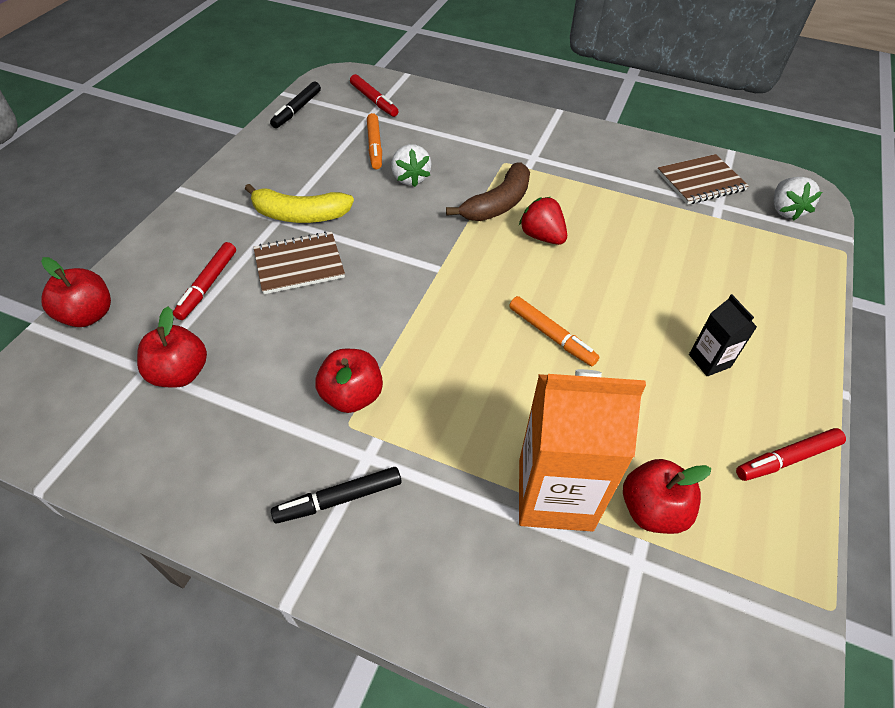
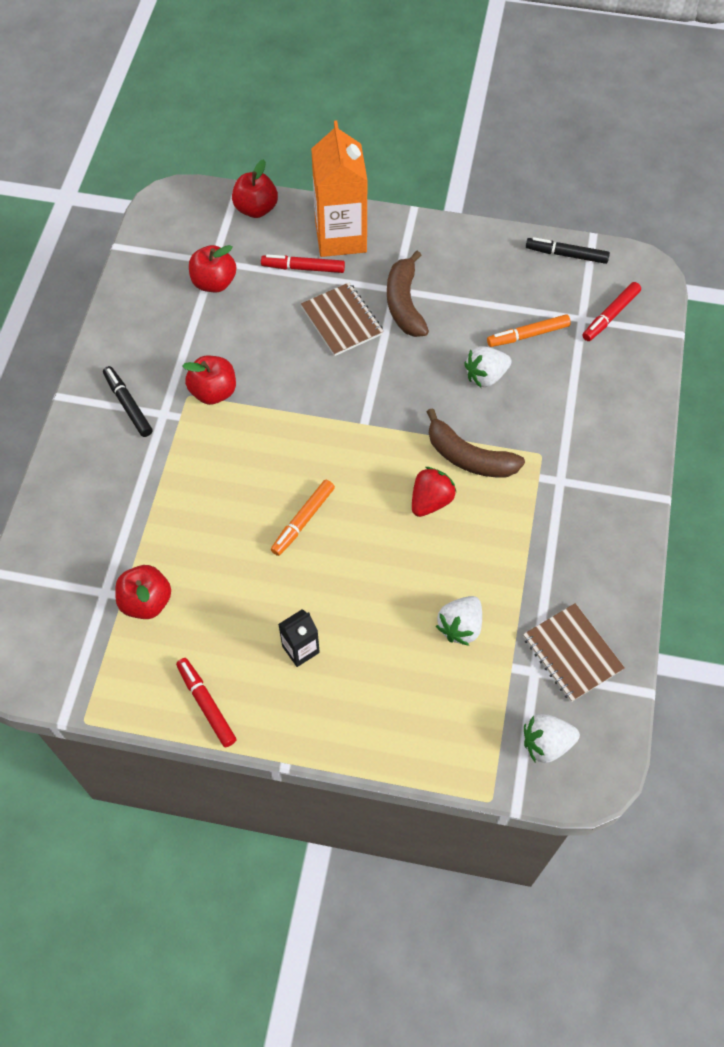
camera: 80 degrees right, 10 degrees up
yellow banana [245,184,354,223] -> brown banana [387,251,429,337]
orange carton [519,369,646,531] -> orange carton moved to [311,120,368,257]
none -> white strawberry [436,596,482,646]

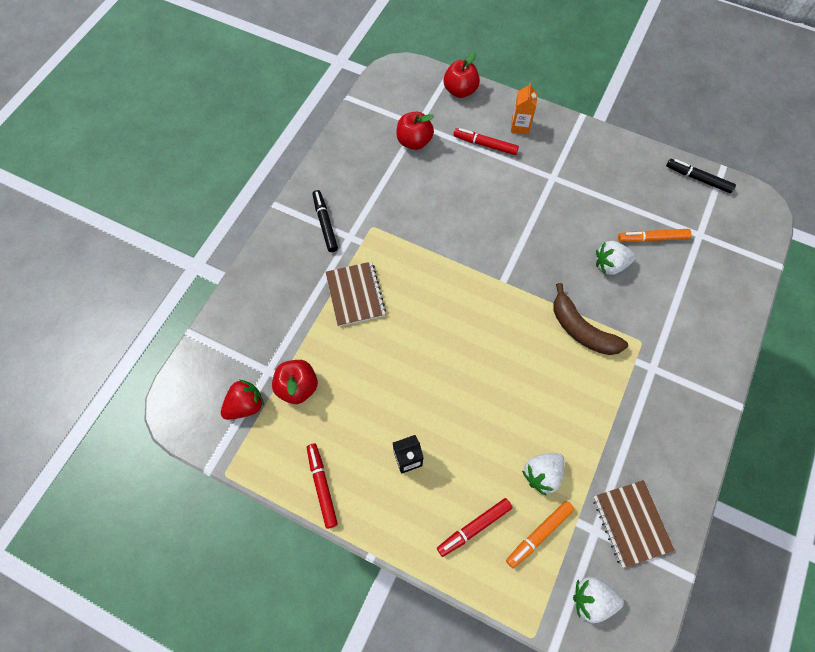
camera: 15 degrees right, 5 degrees up
red apple [182,356,236,405] -> none
orange marker [271,480,335,556] -> orange marker moved to [506,501,574,568]
brown notebook [301,282,384,356] -> brown notebook moved to [325,262,386,327]
orange carton [311,120,368,257] -> orange carton [511,82,537,134], size x0.48
brown banana [387,251,429,337] -> none
red strawberry [412,467,457,517] -> red strawberry moved to [221,380,264,420]
red marker [583,282,641,341] -> red marker moved to [437,498,513,557]

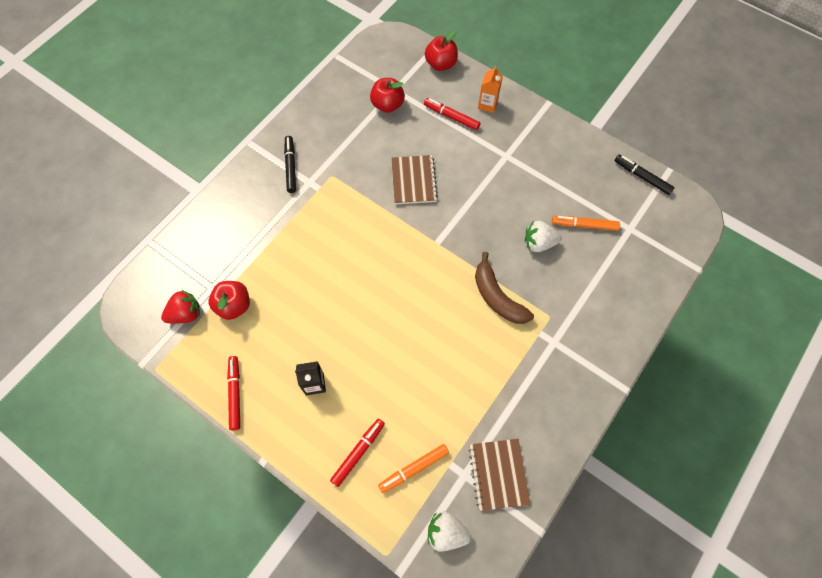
camera: 10 degrees right, 0 degrees up
brown notebook [325,262,386,327] -> brown notebook moved to [391,155,438,204]
red marker [437,498,513,557] -> red marker turned 150 degrees clockwise [330,419,385,487]
white strawberry [522,453,565,496] -> none

